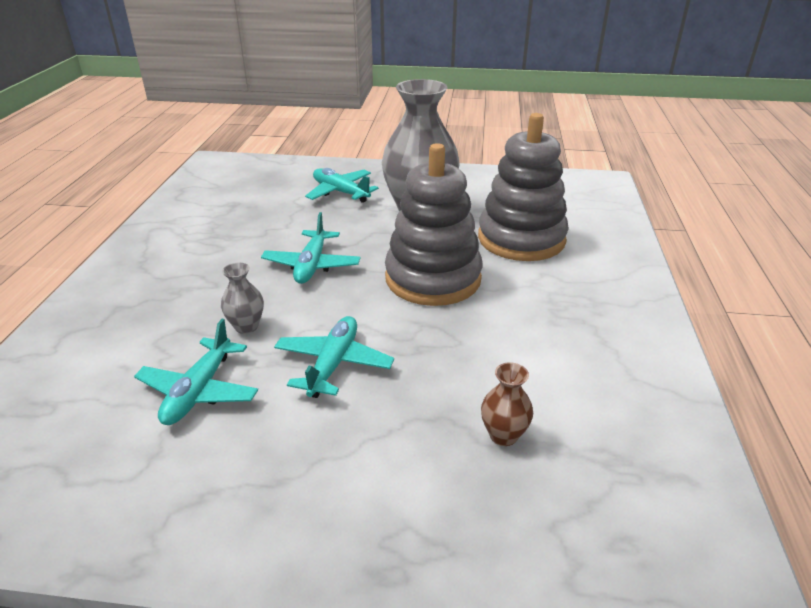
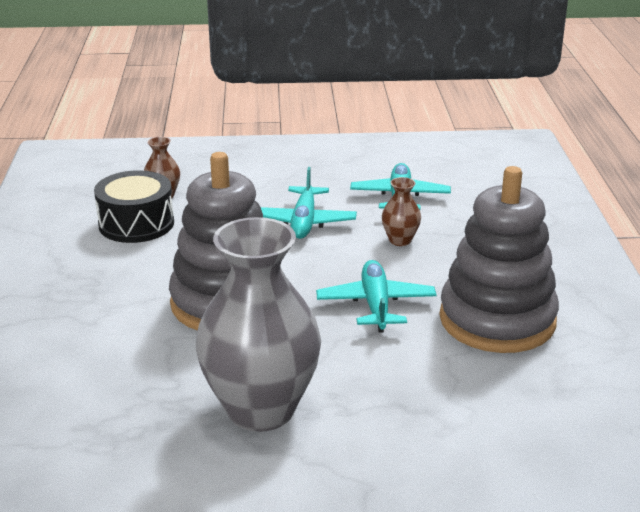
camera: 170 degrees right, 5 degrees down
grey vase [221,263,264,334] -> brown vase [382,177,421,246]
turquoise plane [305,168,379,203] -> none
grey stacking toy [478,113,569,261] -> grey stacking toy moved to [439,166,559,353]
none -> black drum [94,170,174,243]

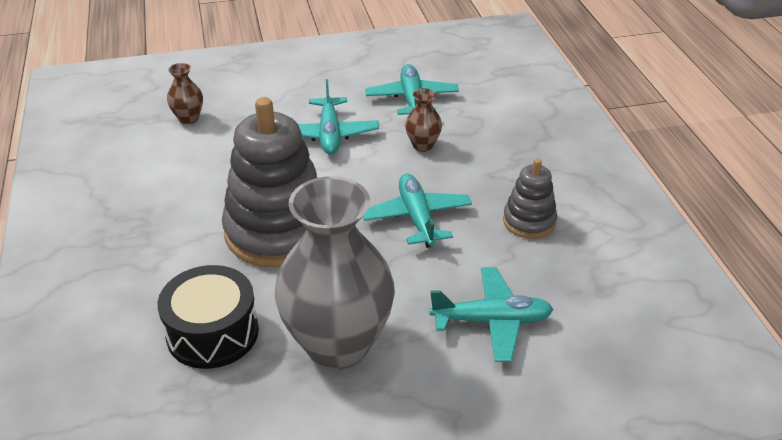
camera: 10 degrees left, 10 degrees up
black drum [94,170,174,243] -> black drum moved to [158,265,259,369]
grey stacking toy [439,166,559,353] -> grey stacking toy [503,158,557,239], size x0.50
none -> turquoise plane [429,267,553,362]

